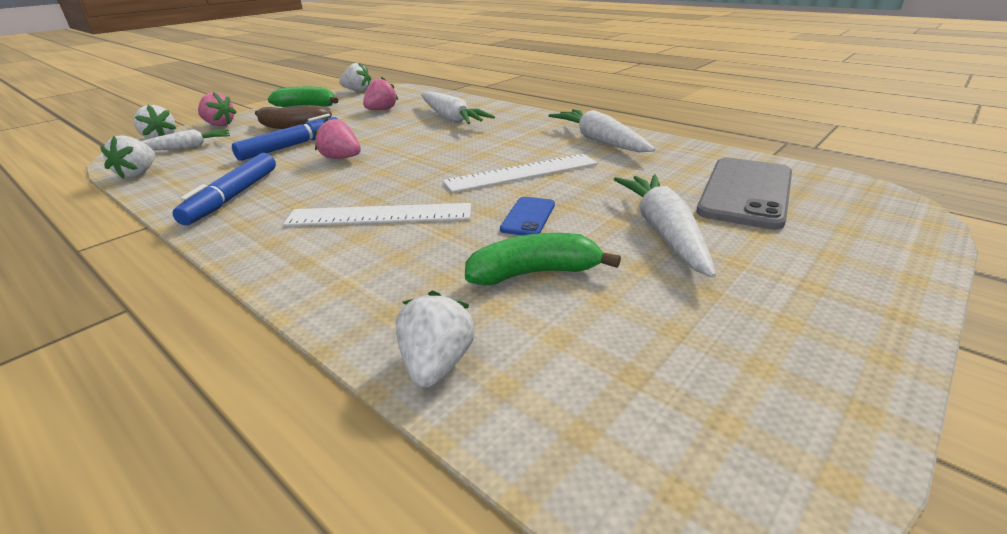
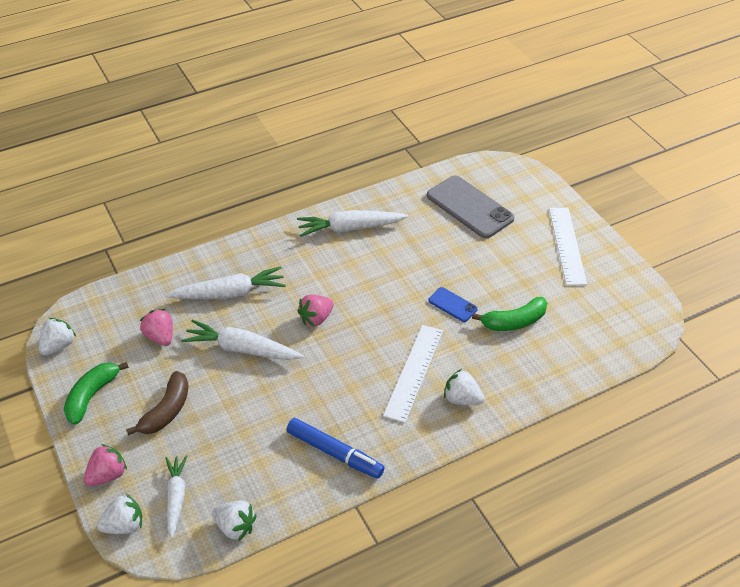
camera: 70 degrees left, 15 degrees up
blue marker [232,114,339,161] -> none
pink strawberry [315,118,361,159] -> pink strawberry moved to [298,294,334,327]
white strawberry [396,291,475,387] -> white strawberry moved to [444,369,484,405]
white ruler [443,154,598,193] -> white ruler moved to [549,208,587,286]
green banana [465,233,621,286] -> green banana turned 120 degrees counterclockwise [472,297,547,331]
white carrot [614,175,716,278] -> white carrot moved to [181,320,304,360]

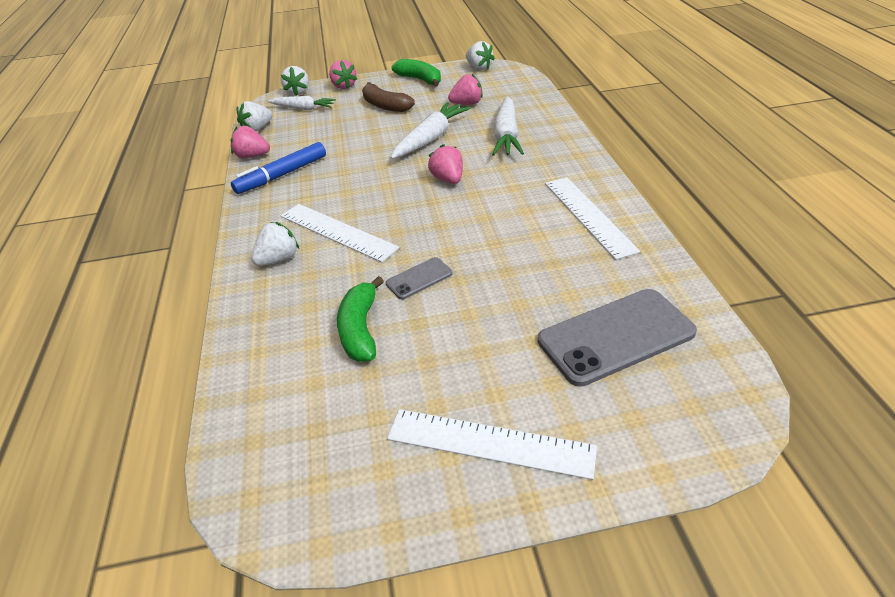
camera: 110 degrees right, 5 degrees down
white carrot [297,210,408,237] -> white ruler [545,177,640,260]
blue phone [428,287,478,322] -> grey phone [386,257,452,299]
none -> pink strawberry [231,126,270,159]

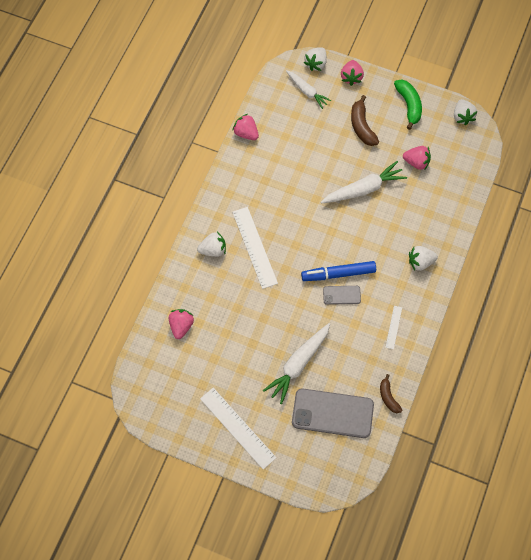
camera: 30 degrees right, 25 degrees up
blue marker [231,142,326,194] -> blue marker moved to [301,261,376,281]
white strawberry [237,101,272,131] -> white strawberry moved to [409,246,438,271]
green banana [337,276,384,362] -> none
grey phone [386,257,452,299] -> grey phone moved to [323,286,361,305]
pink strawberry [428,144,463,184] -> pink strawberry moved to [169,309,194,339]
white carrot [492,96,524,156] -> white carrot moved to [263,323,330,404]
white ruler [545,177,640,260] -> white ruler [385,306,402,349], size x0.49
none -> brown banana [380,374,402,413]

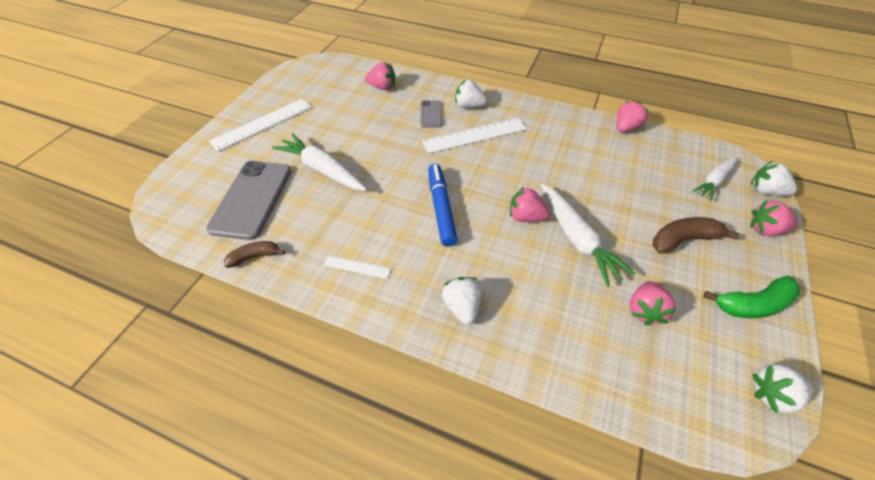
camera: 90 degrees right, 15 degrees down
white strawberry [197,232,226,257] -> white strawberry turned 120 degrees clockwise [455,80,487,108]
grey phone [323,286,361,305] -> grey phone moved to [421,100,442,128]
none -> pink strawberry [510,187,550,222]

